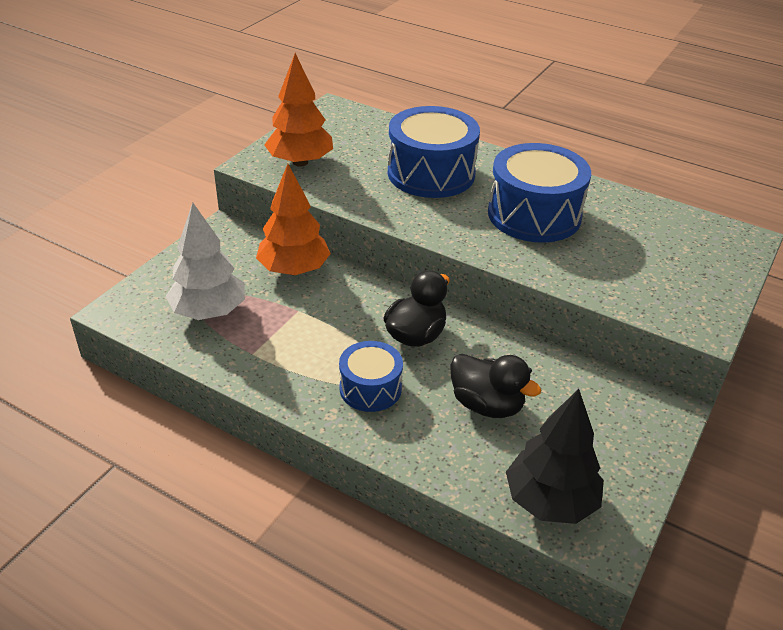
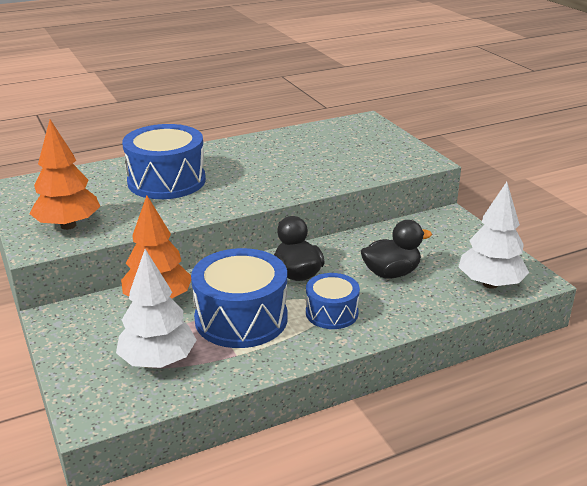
camera: 55 degrees left, 10 degrees down
blue drum [488,143,591,243] -> blue drum moved to [191,248,288,348]
black tree [506,389,604,524] -> white tree [459,182,529,289]

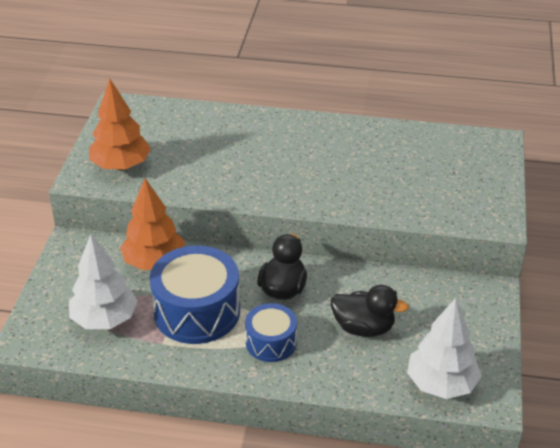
camera: 35 degrees right, 10 degrees up
blue drum [122,124,206,199] -> none

